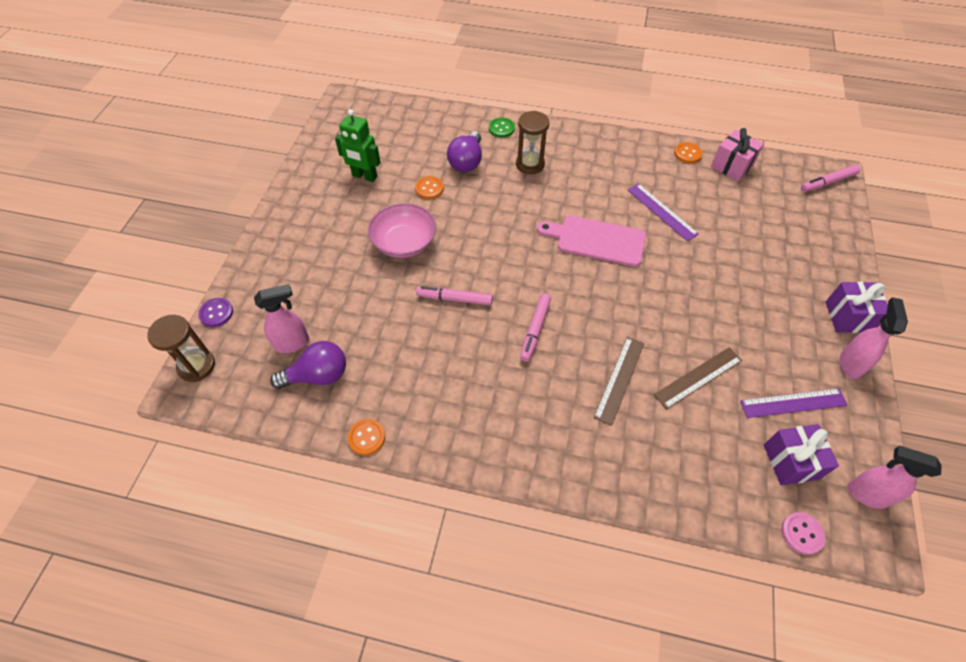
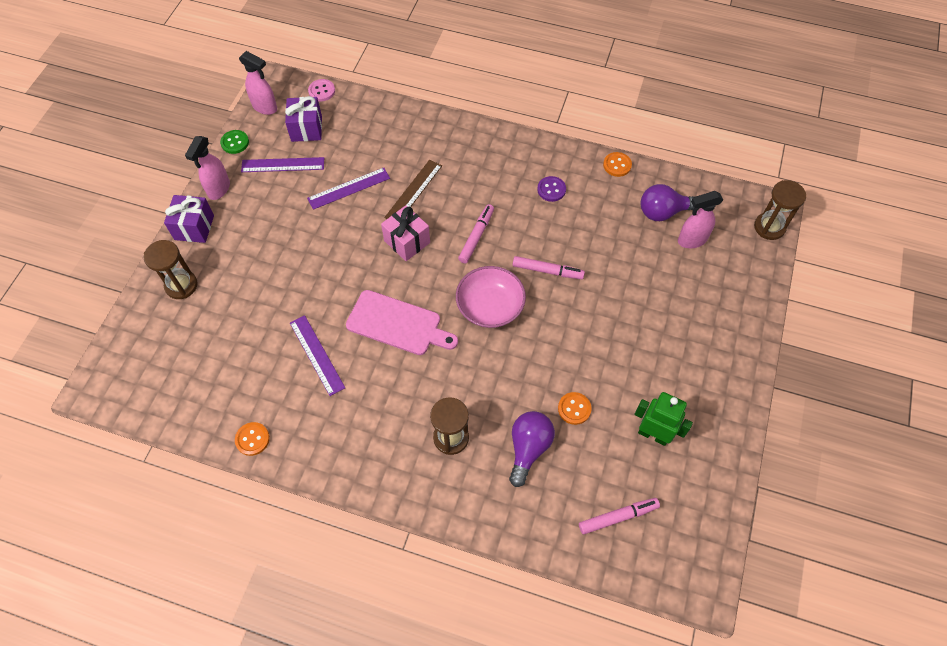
camera: 175 degrees left, 5 degrees up
purple button [198,298,233,327] -> purple button moved to [537,176,566,202]
pink bowl [368,203,436,258] -> pink bowl moved to [456,266,526,328]
green button [489,118,515,138] -> green button moved to [220,130,249,154]
brown ruler [654,347,742,409] -> purple ruler [307,168,390,210]
pink gift [711,128,764,181] -> pink gift moved to [381,205,430,261]
pink marker [801,165,860,192] -> pink marker moved to [579,498,660,534]
none -> brown hourglass [144,240,198,299]

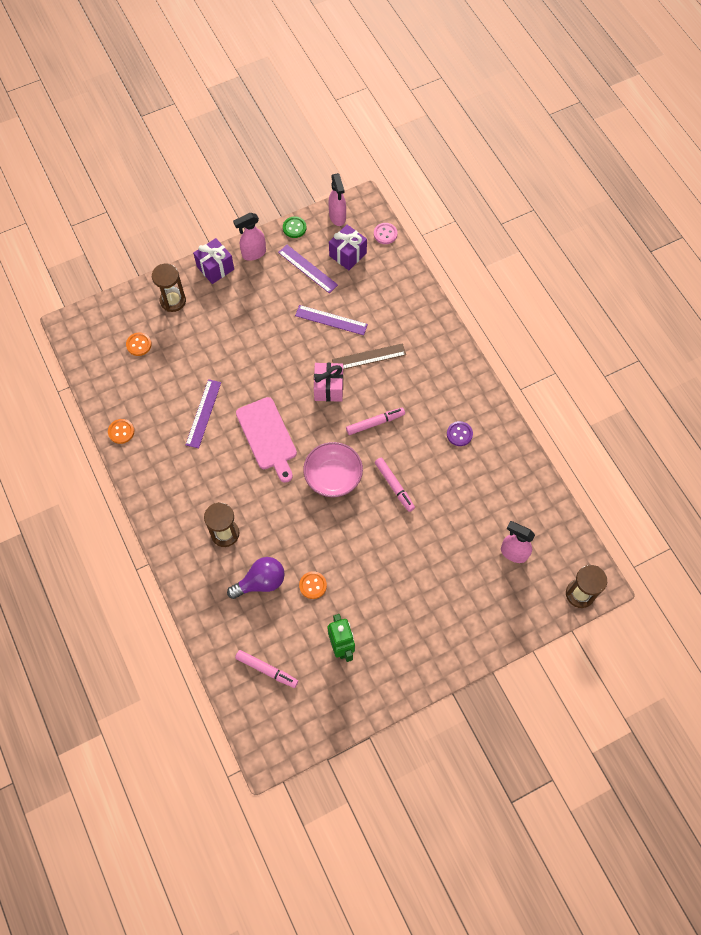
camera: 45 degrees right, 5 degrees up
orange button [603,152,632,177] -> orange button moved to [126,333,152,356]
purple light bulb [641,184,700,221] -> none

